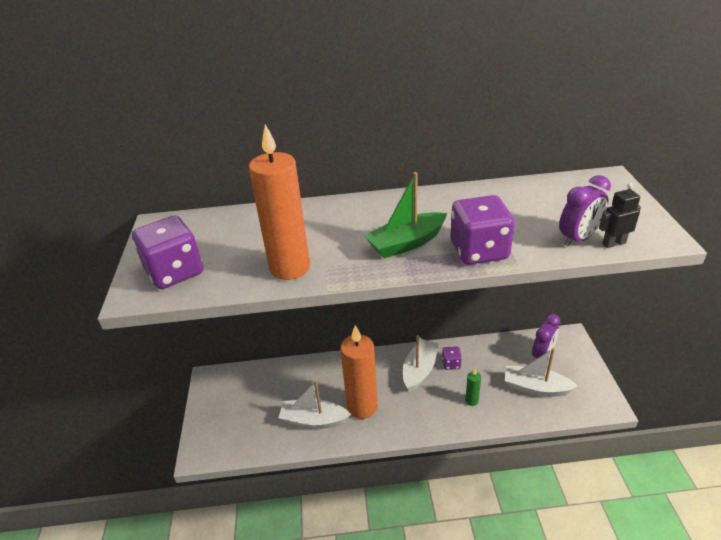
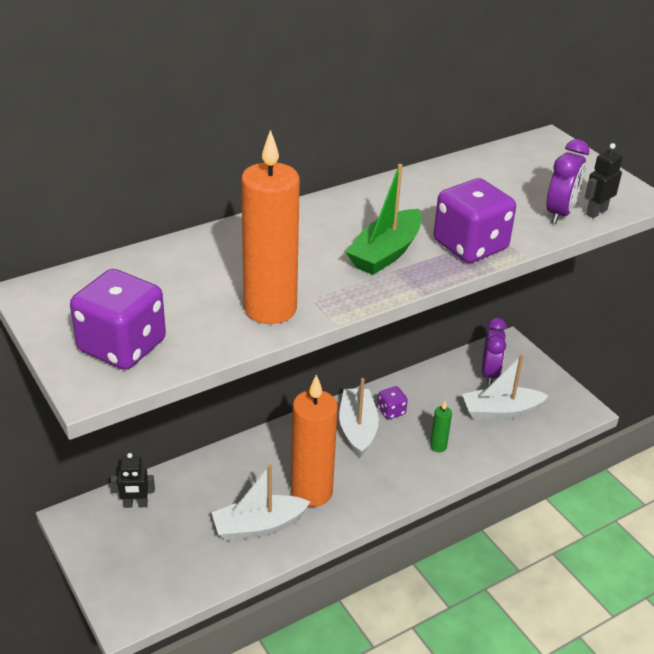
camera: 30 degrees left, 0 degrees up
none -> black robot [111,453,155,508]

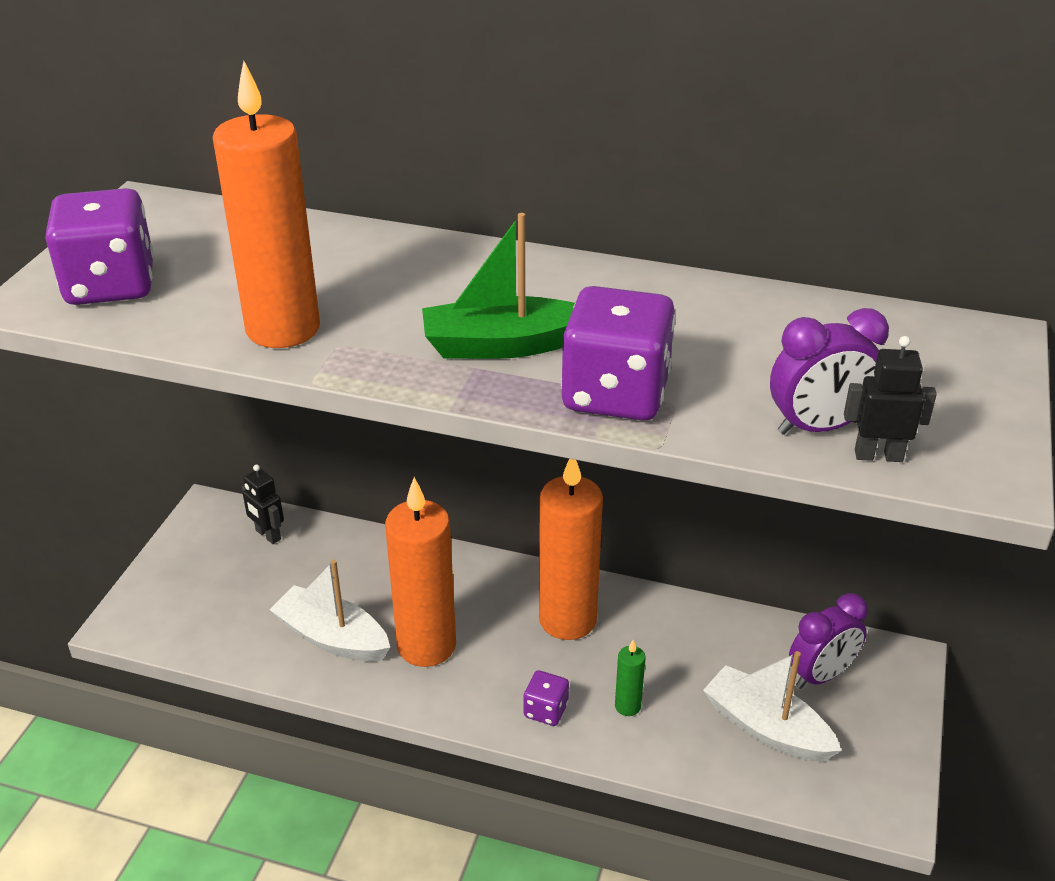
camera: 50 degrees right, 0 degrees up
white boat [339,378,379,457] -> orange candle [539,459,603,640]
purple dice [378,386,408,419] -> purple dice moved to [524,670,569,726]

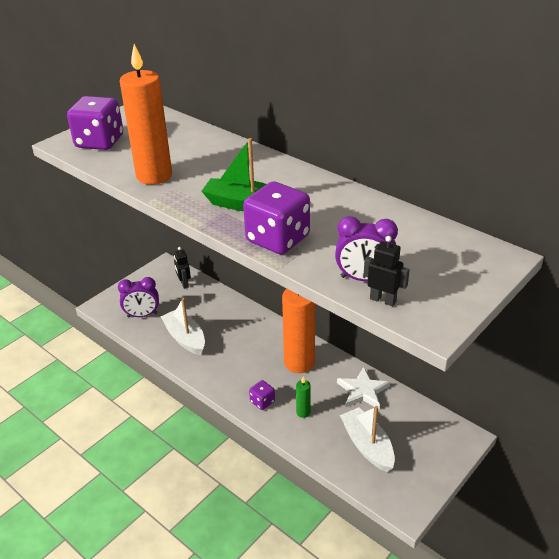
camera: 25 degrees right, 0 degrees up
orange candle [385,477,456,667] -> none
purple clock [789,593,868,689] -> purple clock moved to [118,277,159,317]
none -> white star [337,367,390,409]

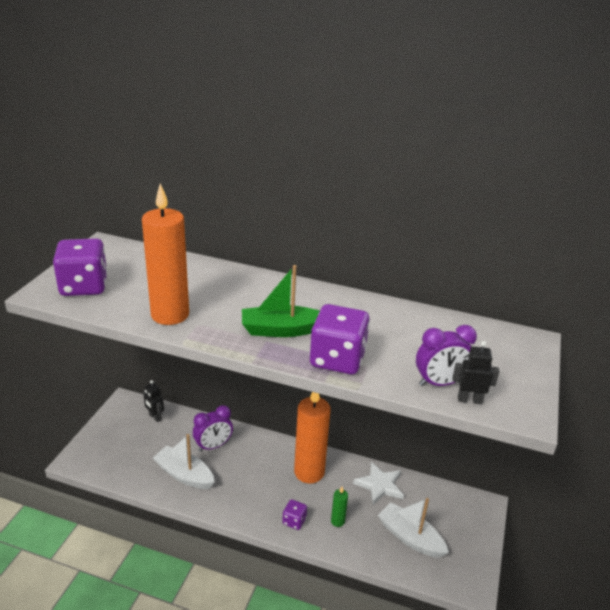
camera: 25 degrees left, 5 degrees down
purple clock [118,277,159,317] -> purple clock moved to [193,405,233,452]

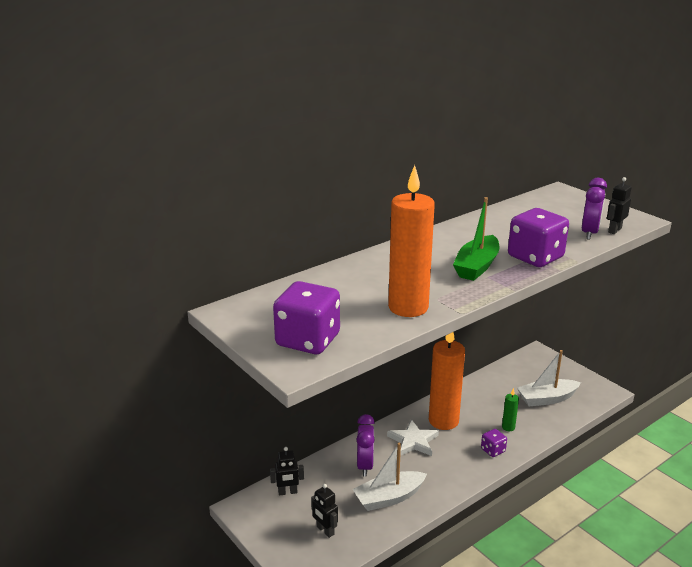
camera: 55 degrees left, 5 degrees down
white star [353,462,404,505] -> white star moved to [387,419,439,456]
none -> black robot [311,484,338,538]

